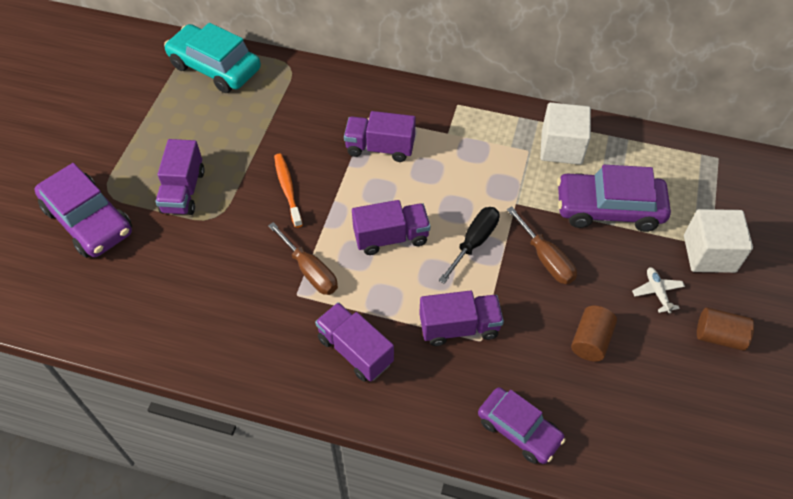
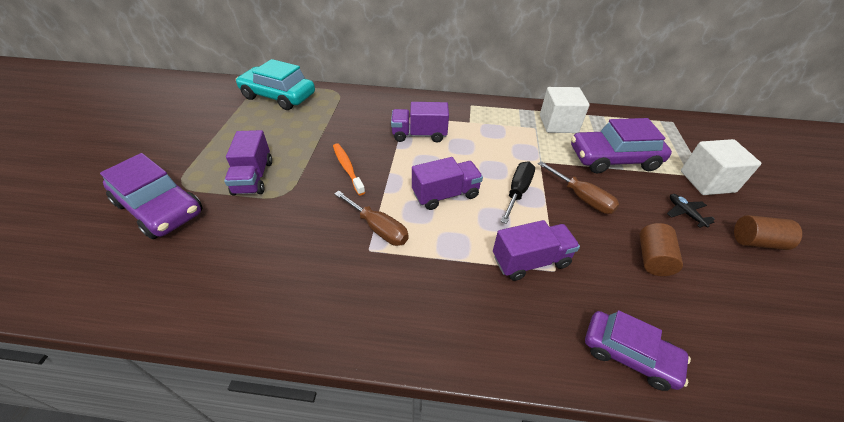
camera: 10 degrees left, 10 degrees down
purple truck [315,302,394,382] -> none
white plane [632,267,685,313] -> black plane [667,194,715,228]

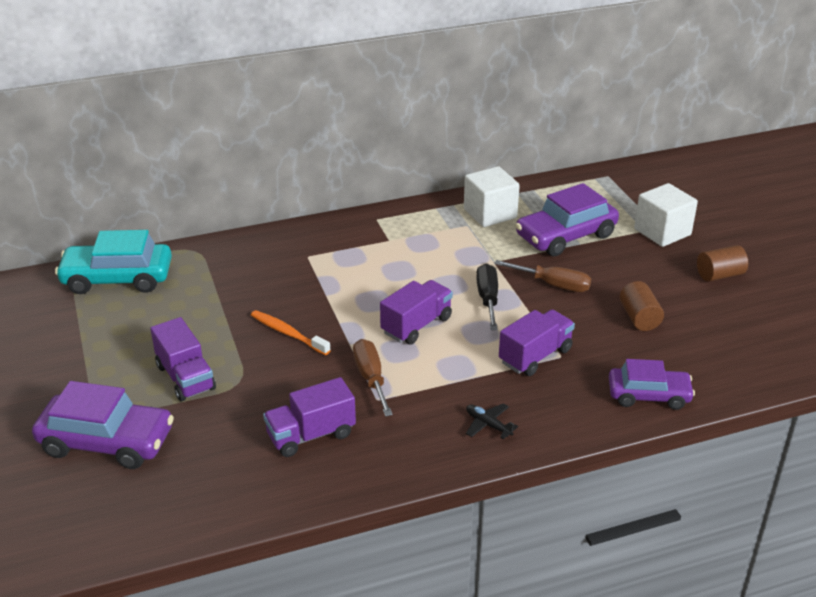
camera: 25 degrees left, 10 degrees down
brown screwdriver [334,191,409,246] -> brown screwdriver turned 120 degrees counterclockwise [353,339,393,416]
purple truck [391,102,449,143] -> purple truck moved to [263,377,356,457]
black plane [667,194,715,228] -> black plane moved to [466,403,518,439]

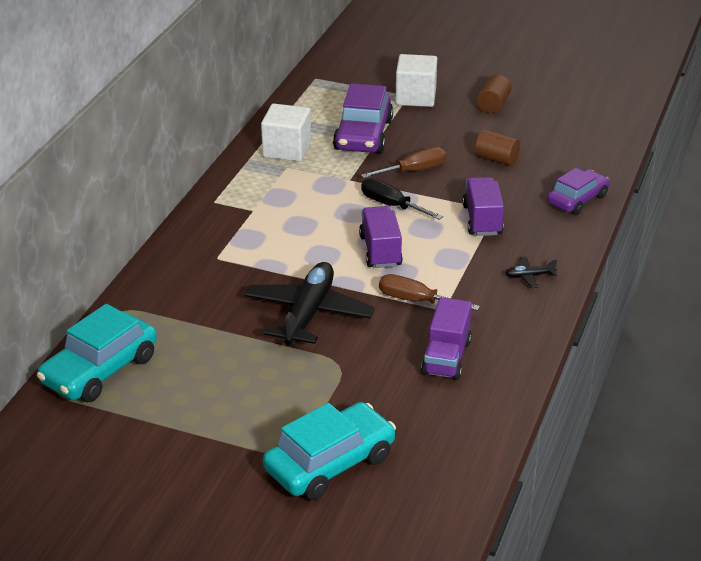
camera: 50 degrees left, 0 degrees up
purple car [32,381,174,469] -> turquoise car [263,402,396,500]
purple truck [150,317,216,401] -> none
orange toothbrush [251,310,331,355] -> black plane [245,262,375,347]

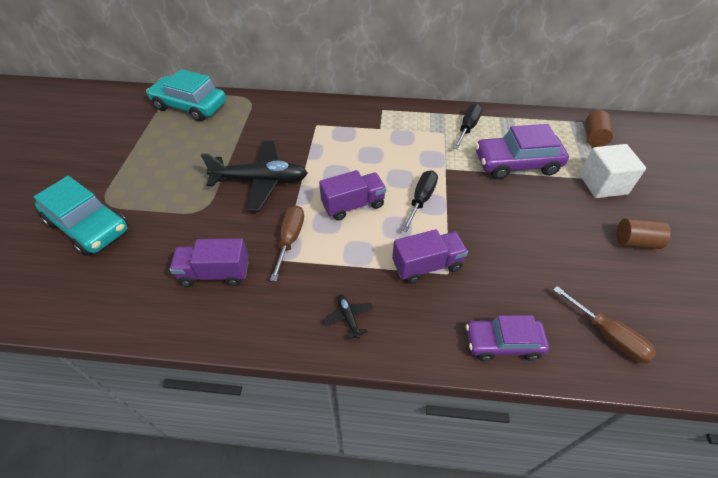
camera: 75 degrees right, 15 degrees up
white cube [261,104,311,162] -> black screwdriver [453,103,482,150]
brown screwdriver [361,147,446,178] -> brown screwdriver moved to [553,286,656,364]
brown cylinder [475,130,520,166] -> brown cylinder moved to [585,111,613,147]
purple car [547,168,609,215] -> purple car turned 150 degrees clockwise [466,315,549,361]

